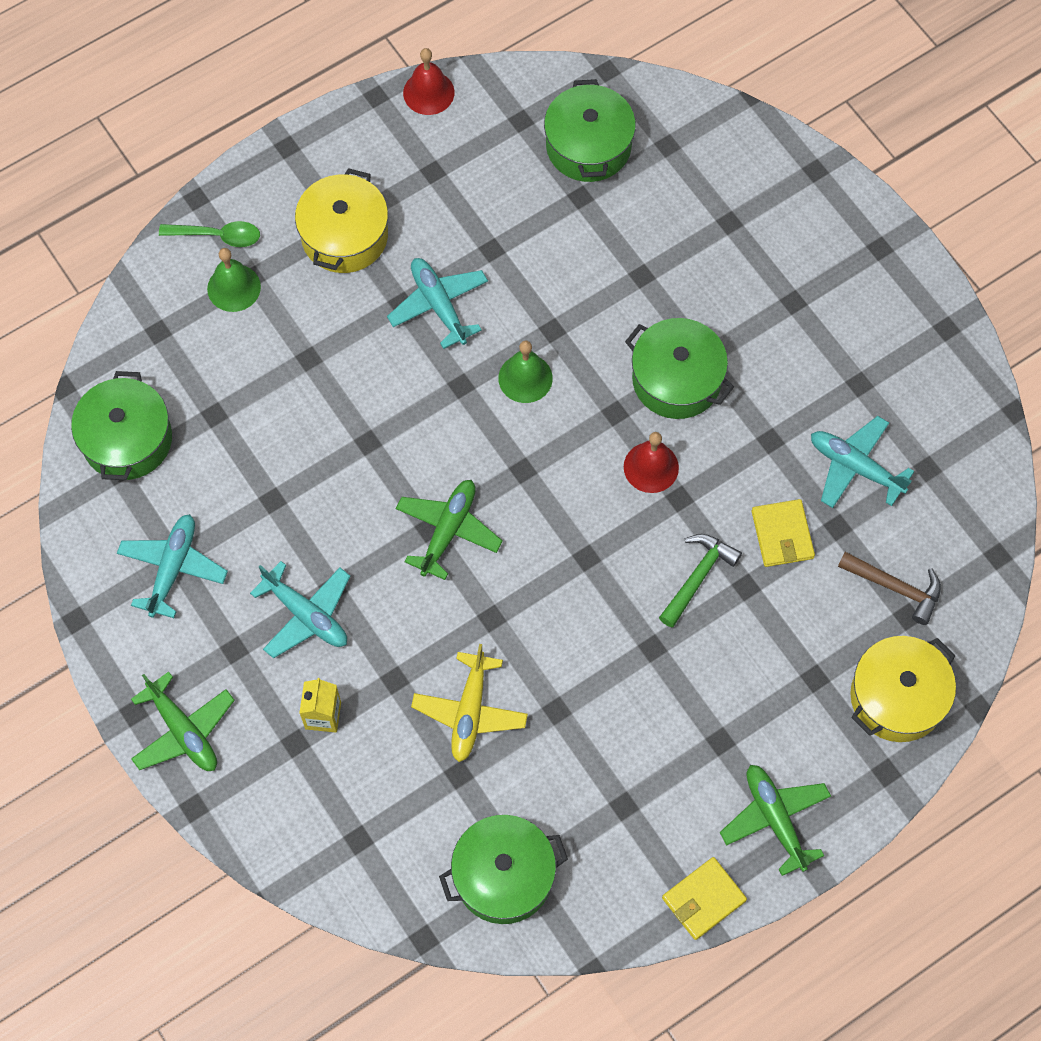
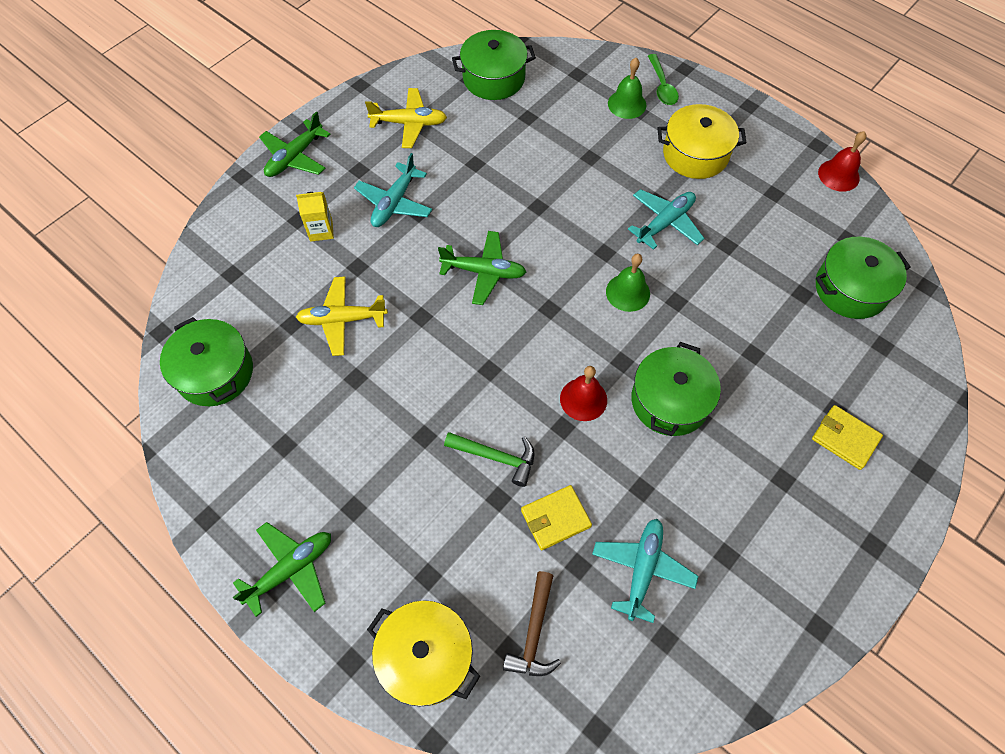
camera: 75 degrees right, 5 degrees down
turquoise plane [117,514,228,618] -> yellow plane [365,88,447,148]
yellow wallet [662,857,747,940] -> yellow wallet moved to [812,405,883,470]

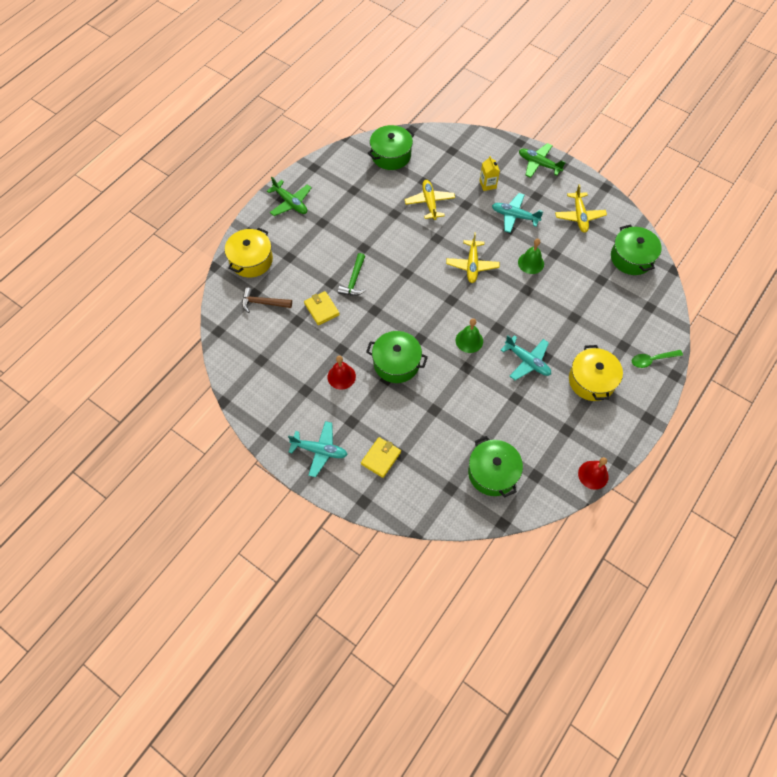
camera: 85 degrees right, 0 degrees up
green plane [438,231,526,305] -> yellow plane [446,232,499,283]
red bell [560,366,607,421] -> red bell moved to [328,356,356,390]
turquoise plane [592,519,698,623] -> turquoise plane moved to [288,421,348,477]
green bell [608,58,646,119] -> green bell moved to [518,239,544,274]

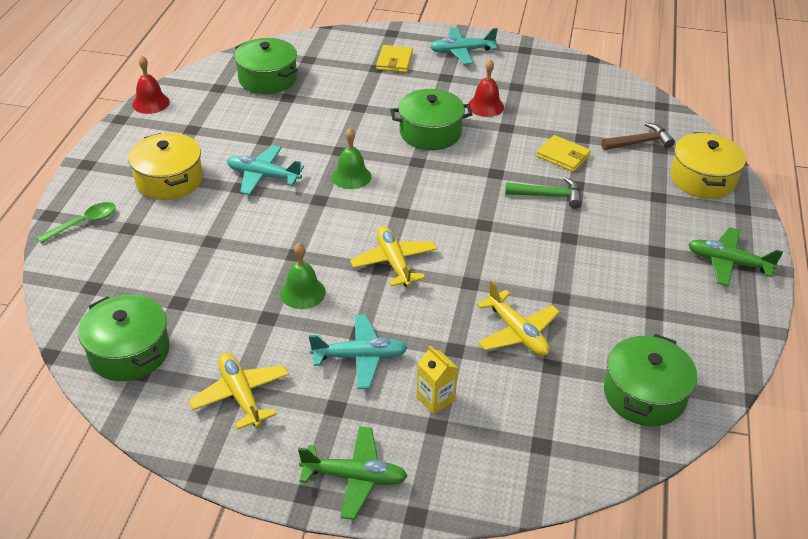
camera: 155 degrees right, 20 degrees down
green hammer [338,253,366,296] -> green hammer turned 105 degrees clockwise [505,177,582,209]

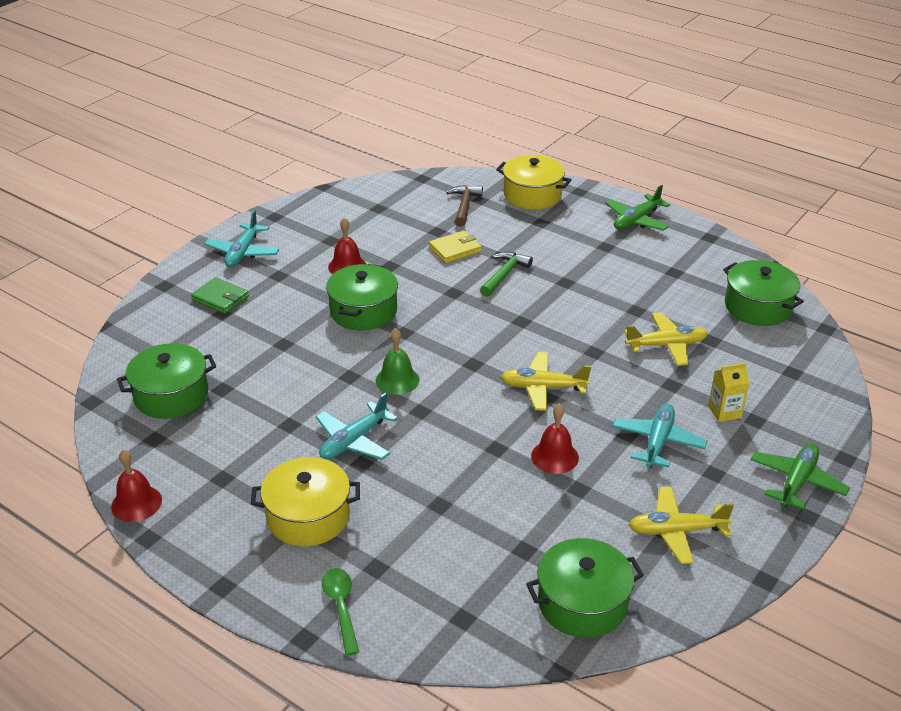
camera: 65 degrees left, 5 degrees down
green bell [280,243,326,309] -> red bell [531,404,579,474]
yellow wallet [376,45,413,73] -> green wallet [191,277,249,314]

